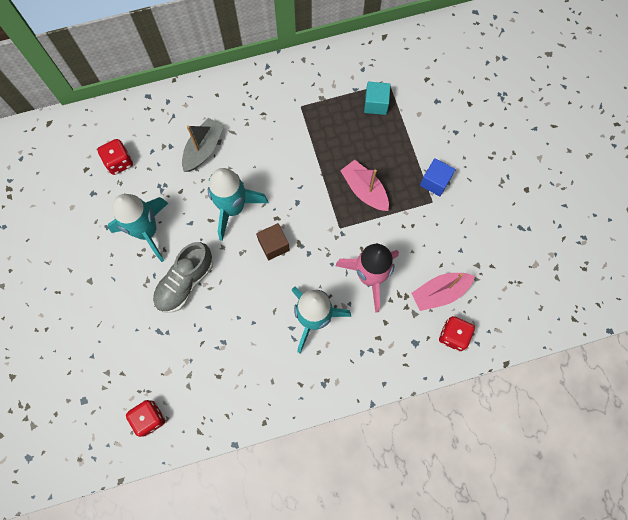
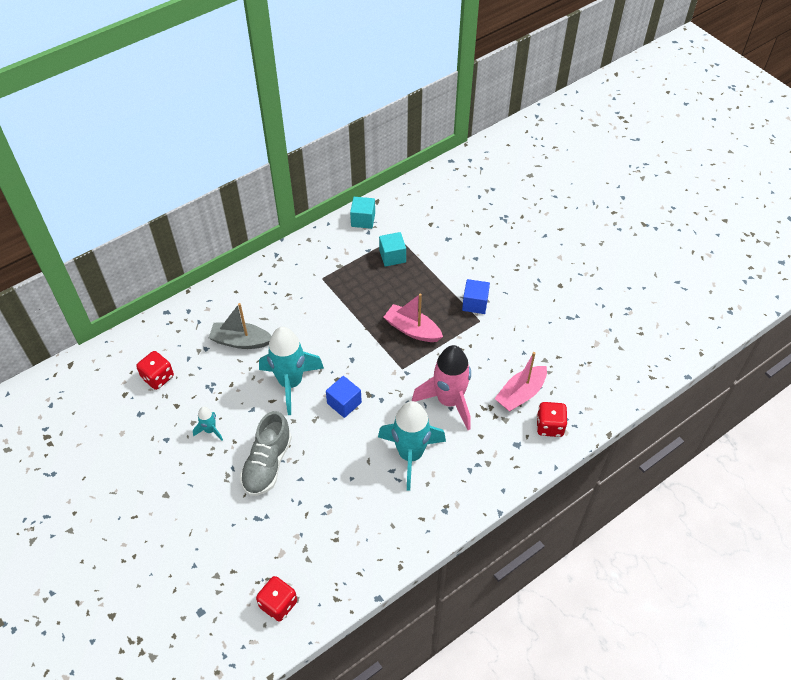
camera: 20 degrees left, 20 degrees down
turquoise rocket [108,194,168,262] -> turquoise rocket [193,407,223,441], size x0.46
grey boat [182,118,224,172] -> grey boat turned 90 degrees counterclockwise [209,303,271,349]
brown cube [256,223,290,260] -> blue cube [326,376,362,418]
none -> turquoise cube [350,197,375,229]

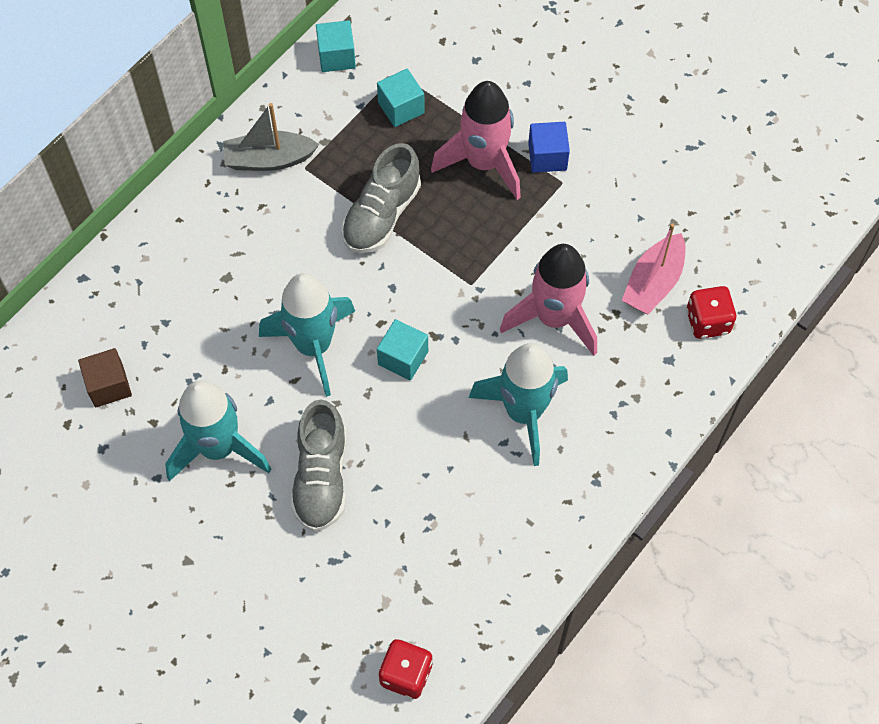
camera: 15 degrees left, 10 degrees up
red dice [136,351,174,390] -> brown cube [78,348,132,407]
turquoise rocket [193,407,223,441] -> turquoise rocket [165,381,271,482], size x2.18
grey boat [209,303,271,349] -> grey boat moved to [223,103,319,171]
blue cube [326,376,362,418] -> turquoise cube [377,319,428,381]
pink boat [384,293,443,342] -> none
none -> grey shoe [341,143,421,253]
none -> pink rocket [431,81,521,200]

